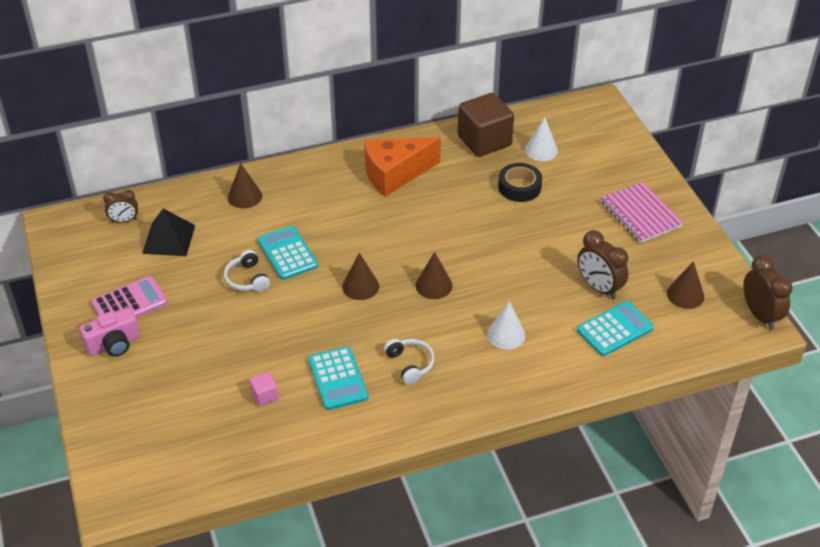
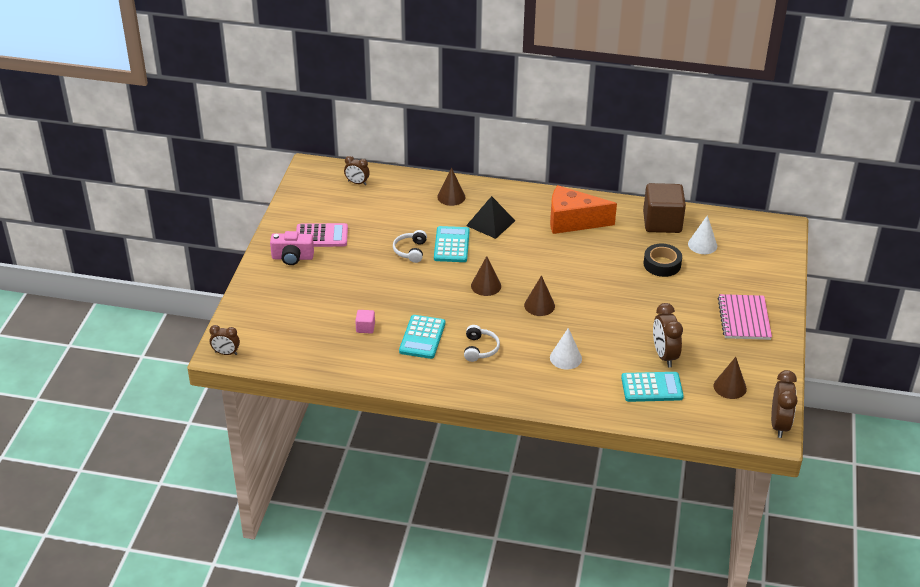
camera: 30 degrees right, 5 degrees down
black pyramid [142,209,195,256] -> black pyramid moved to [466,196,515,239]
none -> brown clock [209,325,240,355]

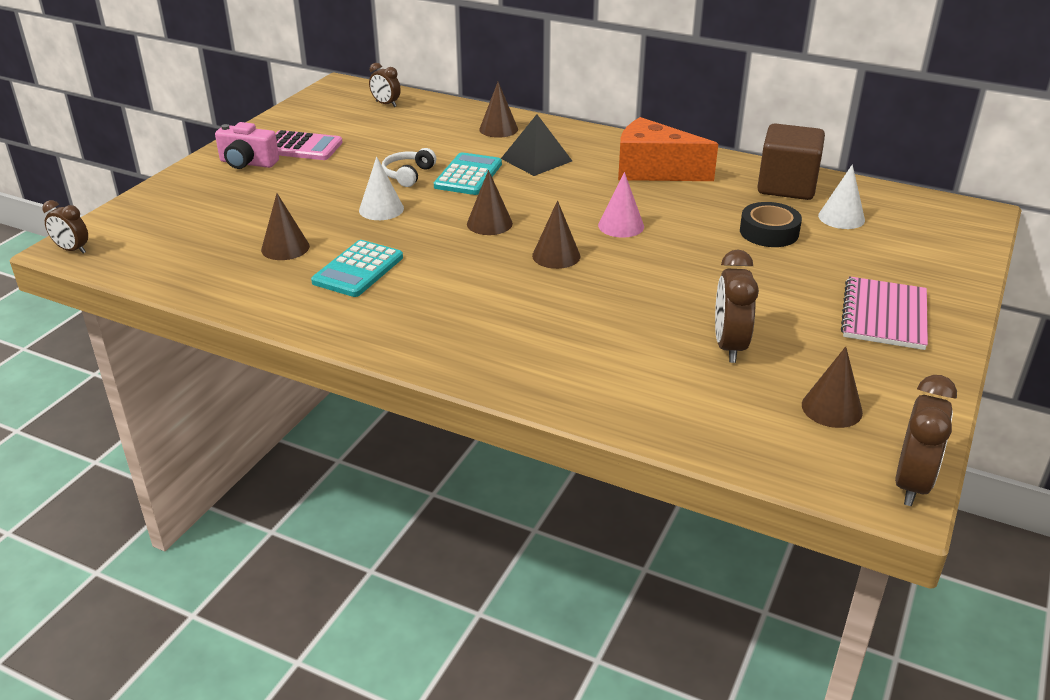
camera: 15 degrees right, 5 degrees down
pink cube [355,310,375,334] -> brown cone [261,193,310,260]
white headphones [464,325,500,362] -> none
white cone [550,328,582,369] -> white cone moved to [359,156,404,220]
turquoise calculator [621,372,684,402] -> none
none -> pink cone [598,172,644,238]

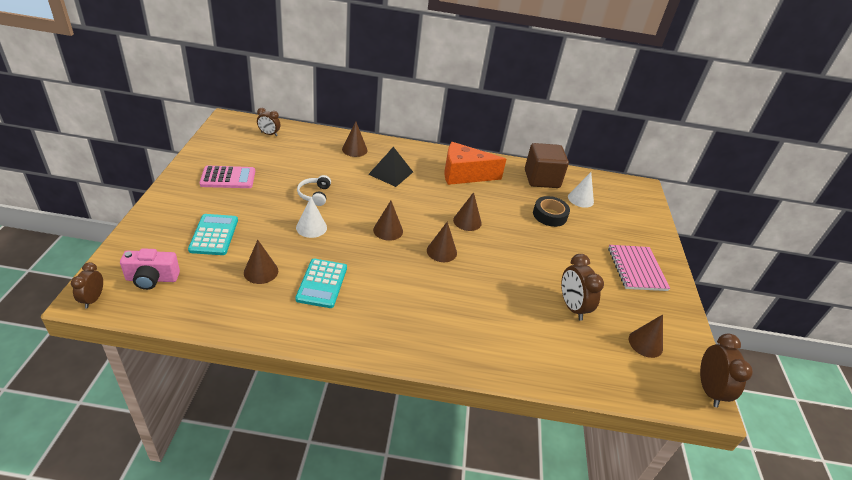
camera: 25 degrees left, 5 degrees up
brown clock [42,200,88,254] -> brown clock turned 90 degrees clockwise [71,262,103,308]
pink camera [215,122,279,169] -> pink camera moved to [120,248,180,290]
turquoise calculator [434,152,502,195] -> turquoise calculator moved to [188,214,238,255]
pink cone [598,172,644,238] -> brown cone [453,192,482,231]

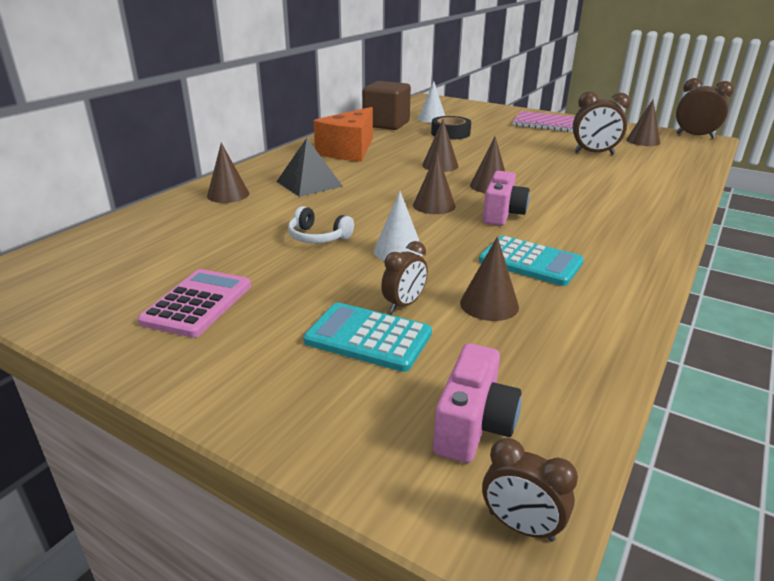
camera: 60 degrees left, 10 degrees down
brown clock [257,108,280,136] -> brown clock moved to [381,241,428,312]
none -> pink camera [483,171,530,226]

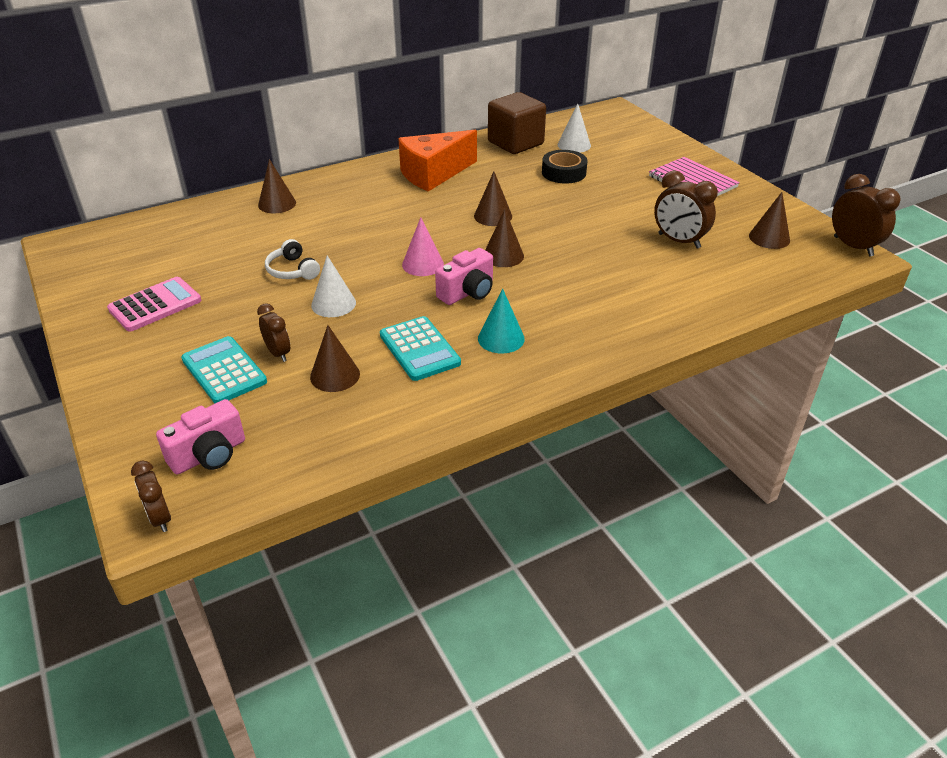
camera: 30 degrees right, 10 degrees up
black pyramid [276,138,343,197] -> none
brown clock [381,241,428,312] -> brown clock turned 105 degrees counterclockwise [257,303,290,362]
brown cone [413,152,456,214] -> pink cone [402,217,444,276]
none -> turquoise cone [478,289,525,354]

